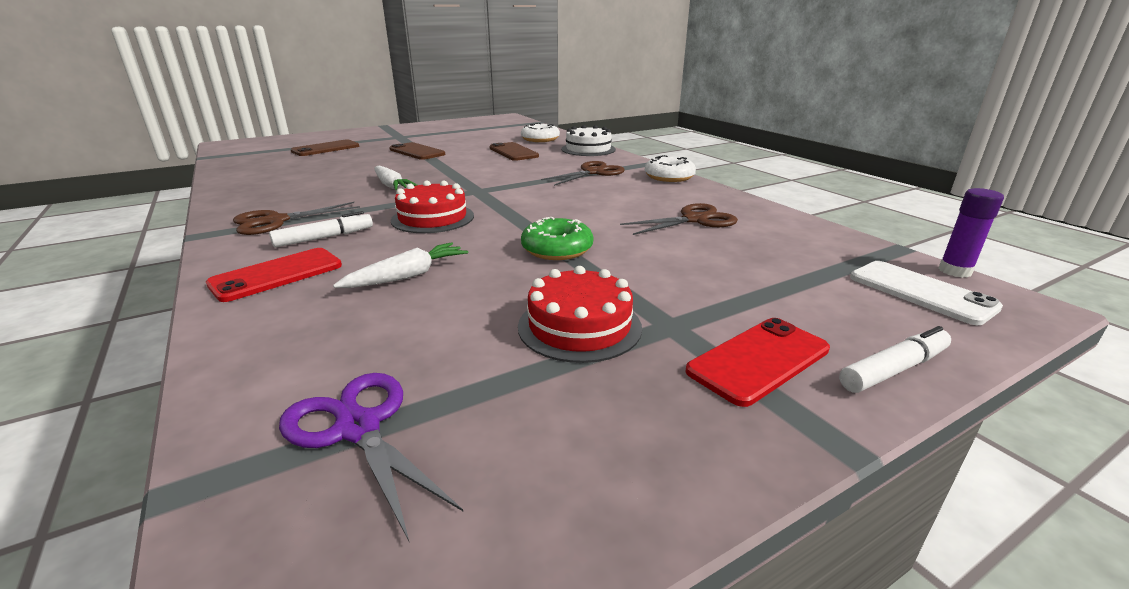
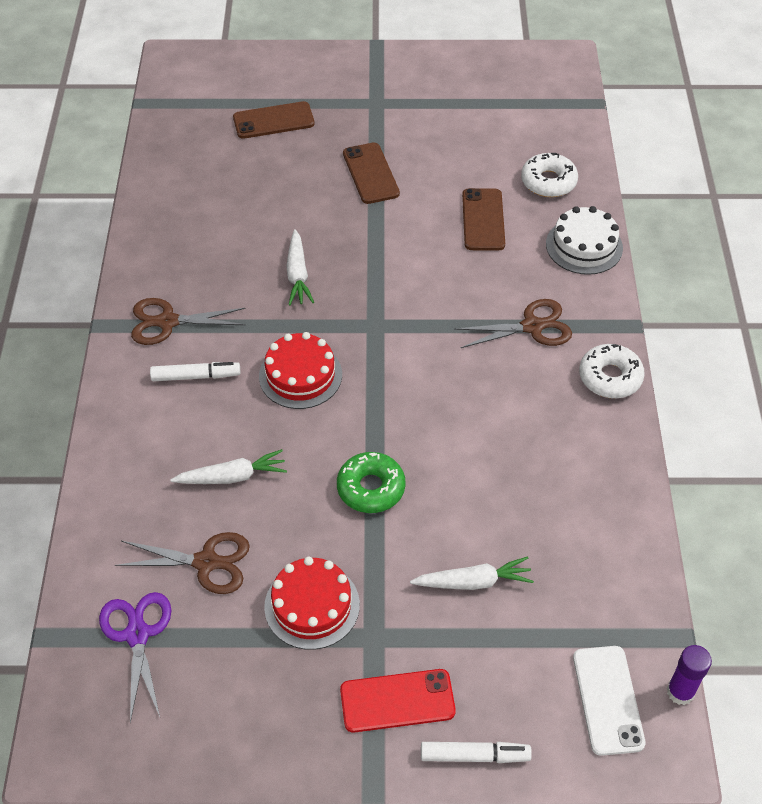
camera: 30 degrees right, 25 degrees up
red phone [206,248,342,302] -> none
brown scissors [620,203,738,235] -> brown scissors moved to [115,532,250,594]
none -> white carrot [410,556,534,590]

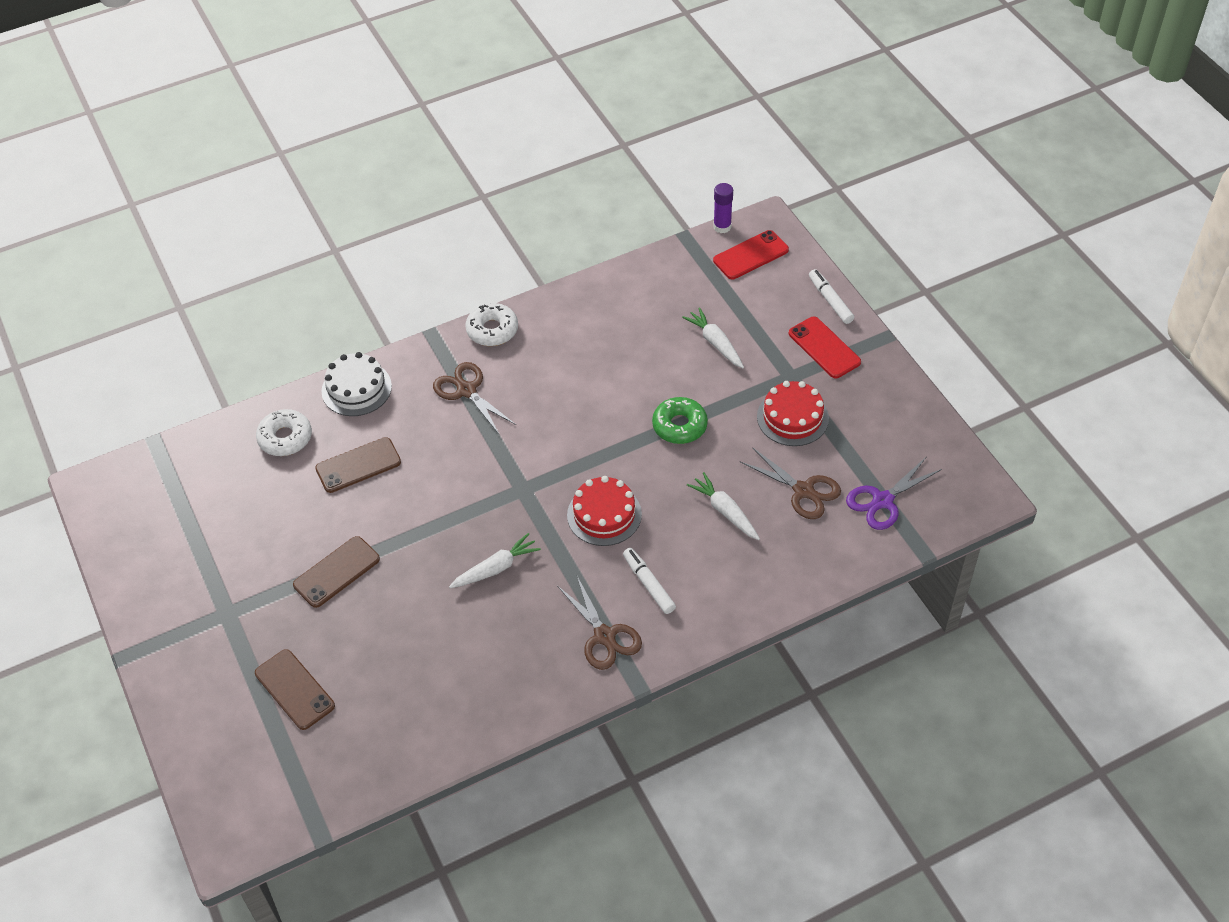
camera: 115 degrees left, 0 degrees up
brown scissors [115,532,250,594] -> brown scissors turned 150 degrees clockwise [740,447,841,519]
white phone [573,646,646,756] -> red phone [713,230,789,279]

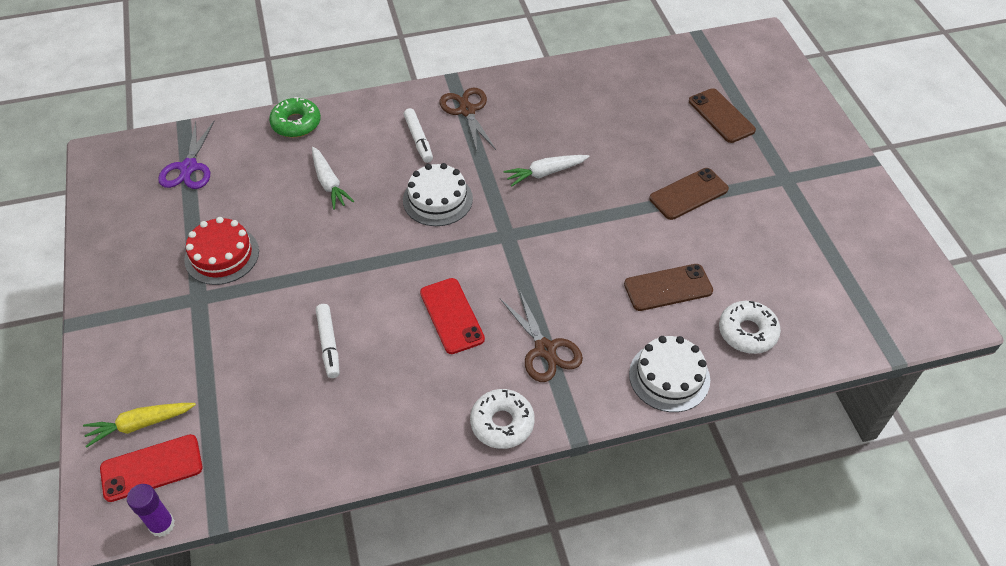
camera: 170 degrees left, 0 degrees up
red cake [567,476,642,546] -> white cake [403,163,473,226]
green donut [652,397,708,444] -> green donut moved to [269,97,321,137]
white carrot [682,307,744,368] -> none
brown scissors [740,447,841,519] -> none
red phone [789,317,861,378] -> red phone moved to [420,278,485,354]
white marker [809,269,854,324] -> white marker moved to [316,304,340,378]
purple scissors [846,456,942,530] -> purple scissors turned 120 degrees clockwise [158,121,214,189]
none -> yellow carrot [83,403,196,448]

